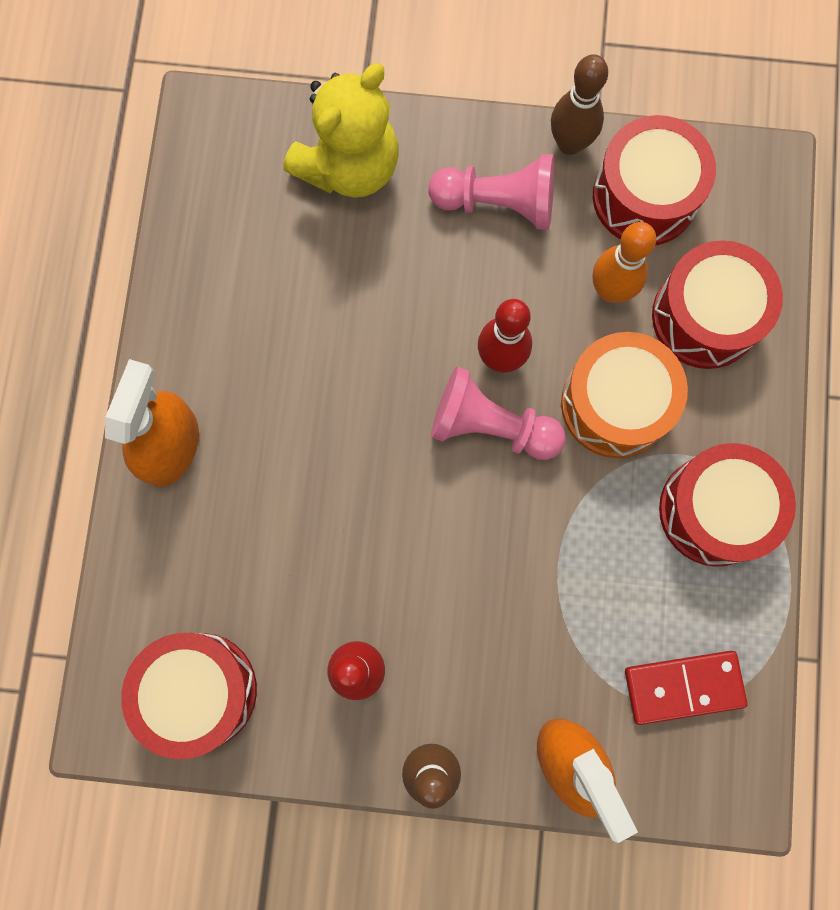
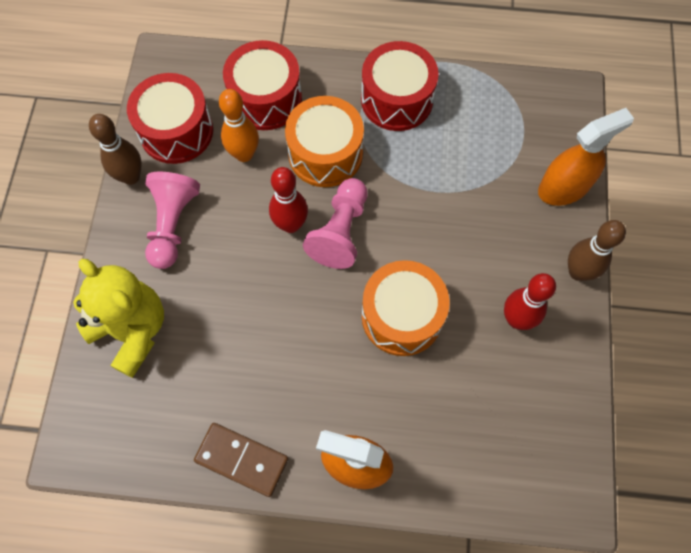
camera: 90 degrees left, 10 degrees down
red drum [121,633,257,759] -> none
red domino [625,651,748,725] -> none
none -> brown domino [194,423,288,497]
none -> orange drum [362,260,450,356]

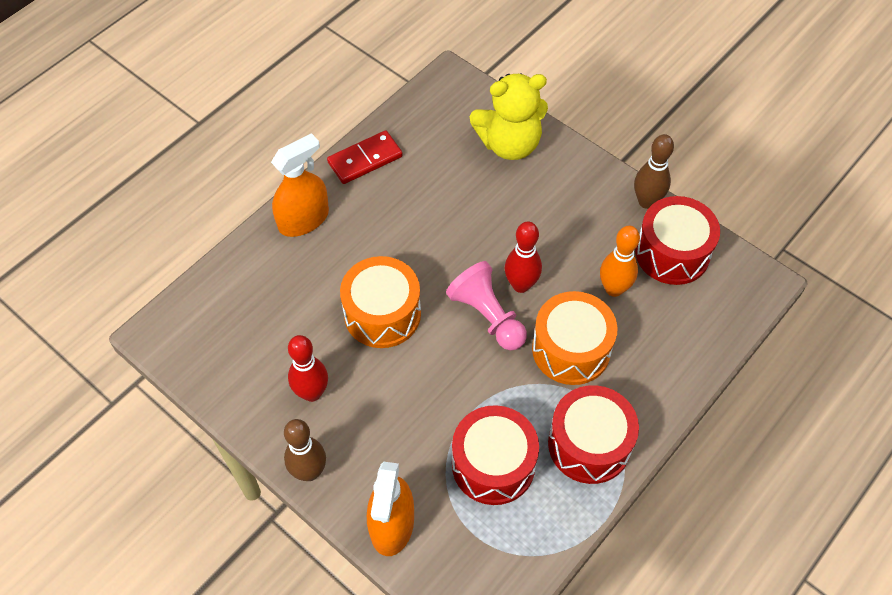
camera: 125 degrees right, 10 degrees down
pink pawn [145,172,200,269] -> none
brown domino [194,423,288,497] -> red domino [327,130,403,184]
red drum [223,40,302,130] -> red drum moved to [452,405,539,505]

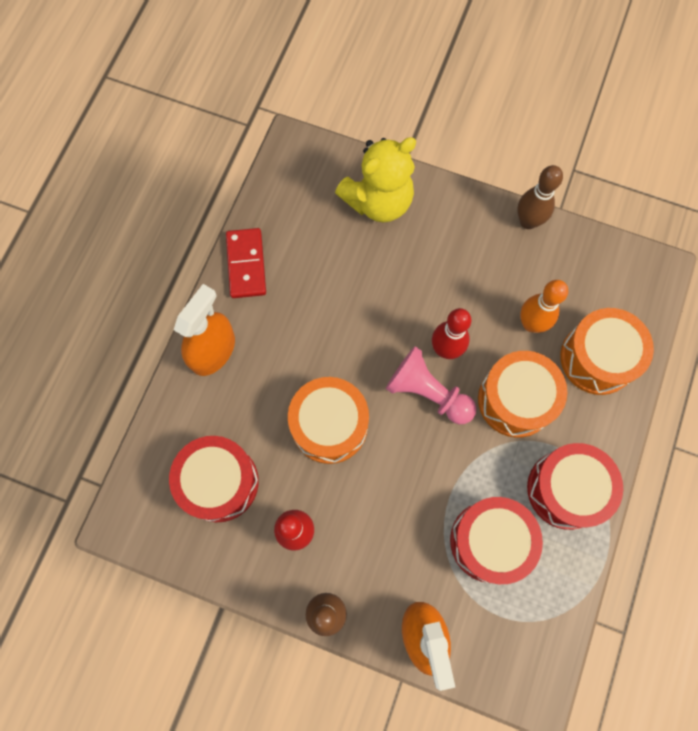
camera: 20 degrees left, 15 degrees up
red domino [327,130,403,184] -> red domino turned 45 degrees counterclockwise [226,228,266,298]
red drum [635,196,720,285] -> red drum moved to [169,436,259,522]
none -> orange drum [560,308,654,395]

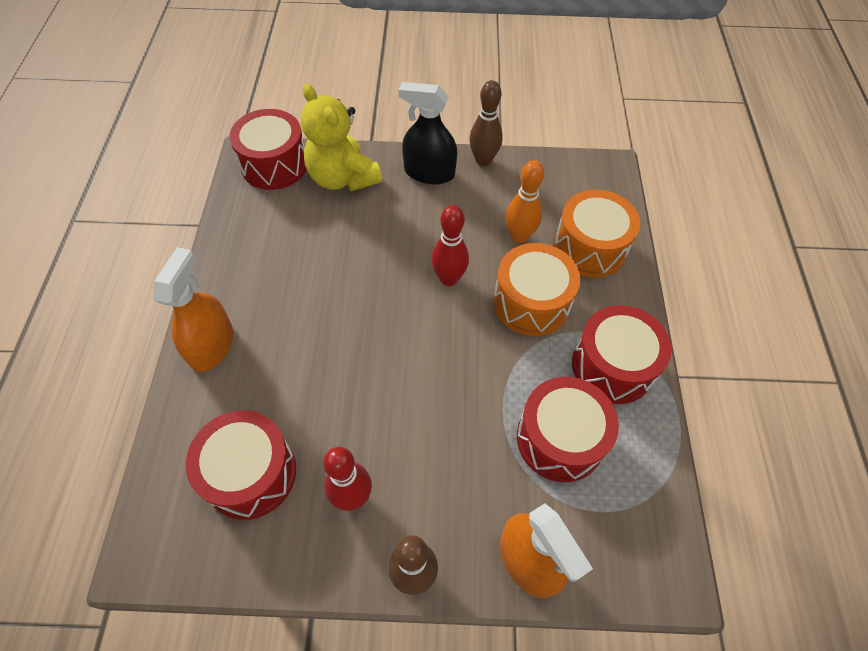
camera: 20 degrees left, 15 degrees down
red domino [226,228,266,298] -> none
orange drum [288,377,369,464] -> none
yellow teddy bear [335,137,416,222] -> yellow teddy bear turned 105 degrees clockwise [301,84,382,191]
pink pawn [386,346,476,424] -> none
none -> red drum [229,109,307,190]
none -> black spray bottle [399,82,457,184]

